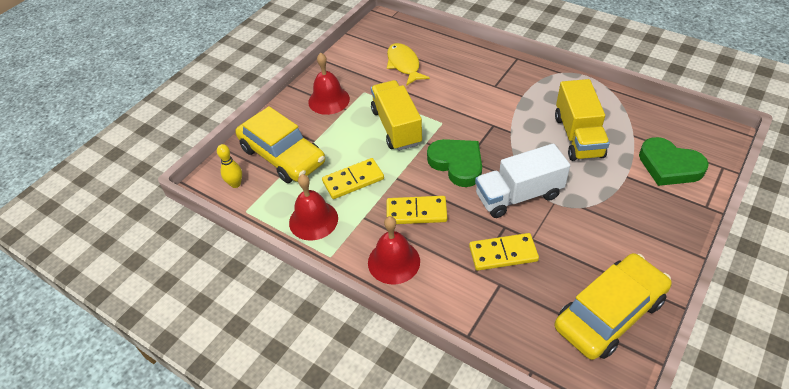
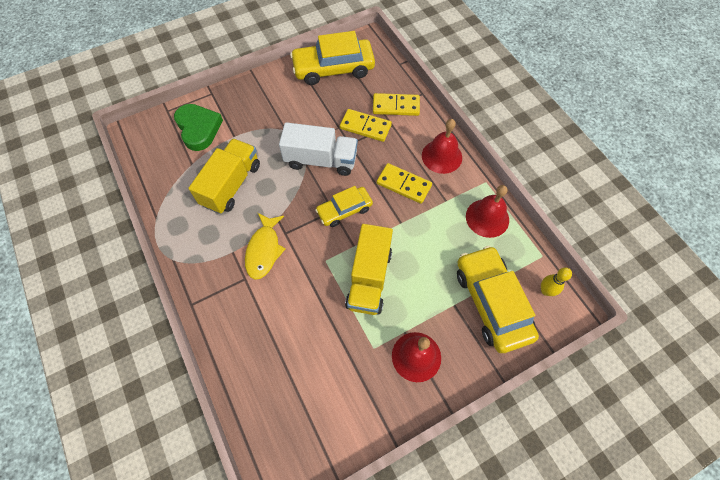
camera: 155 degrees left, 15 degrees up
yellow domino [322,158,384,199] -> yellow domino moved to [373,93,420,116]
yellow fish [387,43,430,86] -> yellow fish moved to [245,213,286,280]
green heart [427,139,482,187] -> yellow car [315,186,373,227]

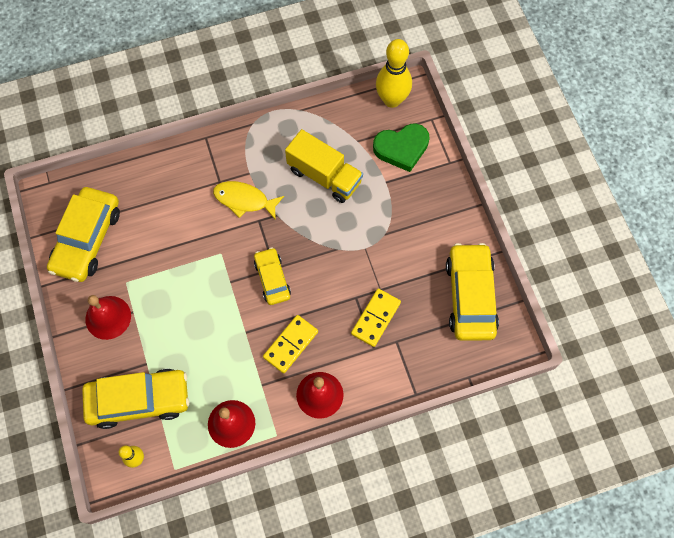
camera: 100 degrees right, 5 degrees up
white truck [279,122,358,176] -> none
yellow truck [345,224,393,315] -> none
yellow domino [373,93,420,116] -> none
none -> yellow car [47,187,120,282]
none -> yellow bowling pin [376,39,412,108]

